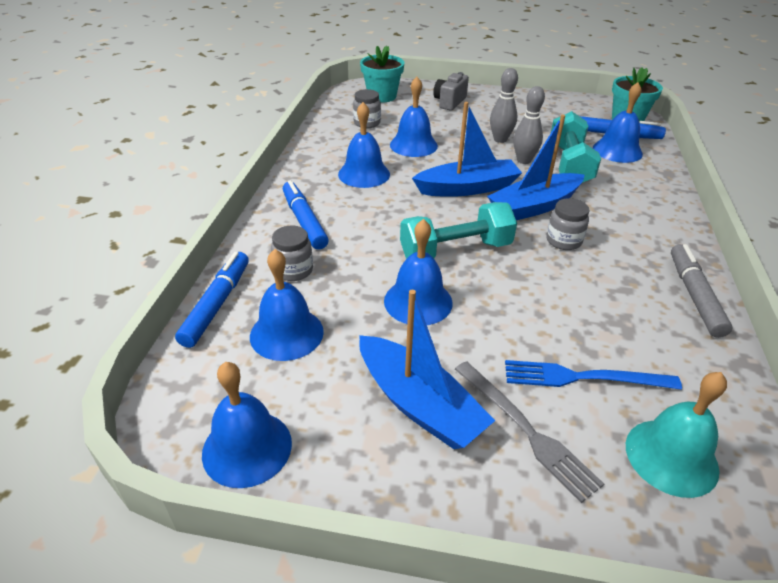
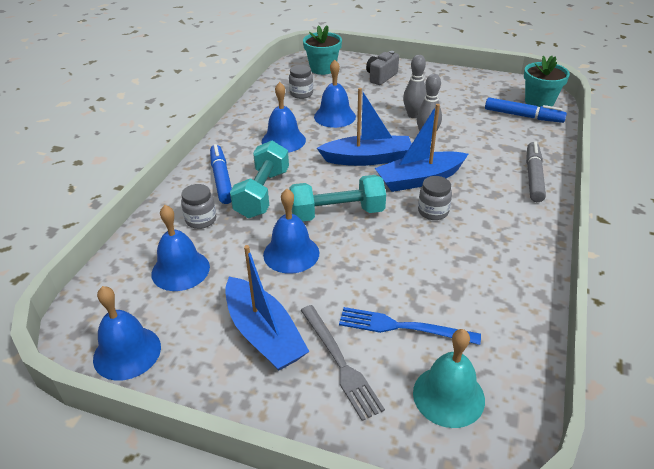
camera: 10 degrees right, 0 degrees up
blue marker [175,252,249,348] -> none
turquoise dumbbell [551,111,601,183] -> turquoise dumbbell moved to [230,140,289,218]
blue bell [593,82,643,163] -> none
grey marker [671,244,732,338] -> grey marker moved to [526,141,546,202]

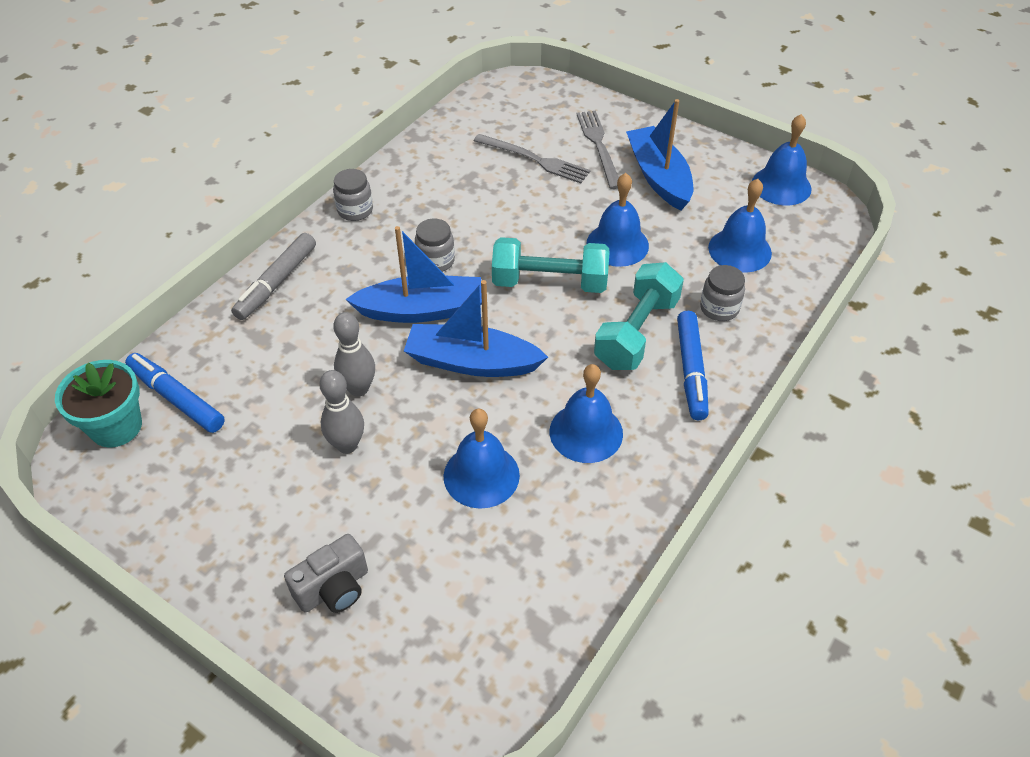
camera: 165 degrees left, 10 degrees up
grey jar [289,65,313,99] -> grey jar moved to [333,169,373,221]
turquoise flower pot [303,25,342,75] -> none
blue fork [339,307,481,345] -> grey fork [474,134,591,183]
turquoise bell [413,329,485,428] -> none

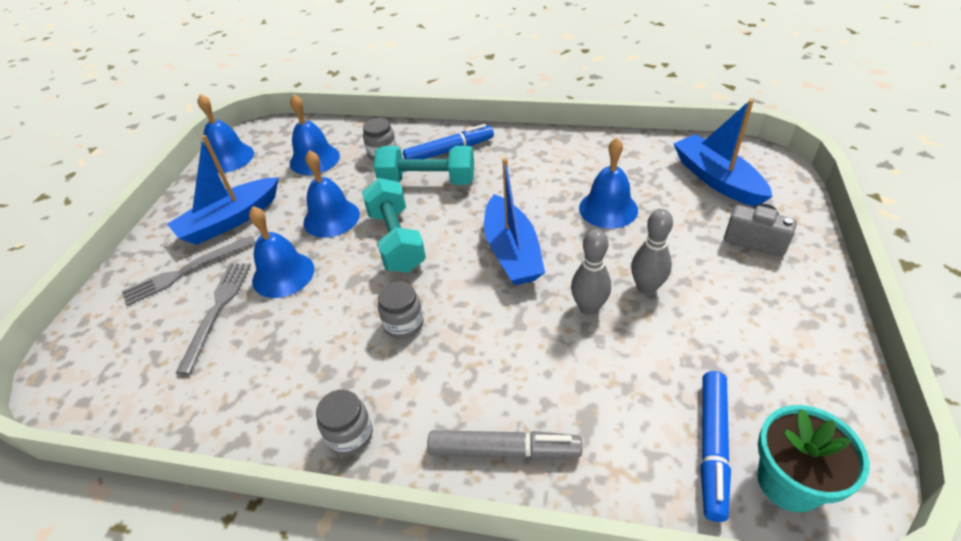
camera: 110 degrees left, 5 degrees down
blue boat [345,226,482,323] -> blue boat moved to [673,99,773,206]
blue bell [550,364,623,463] -> blue bell moved to [249,206,314,298]

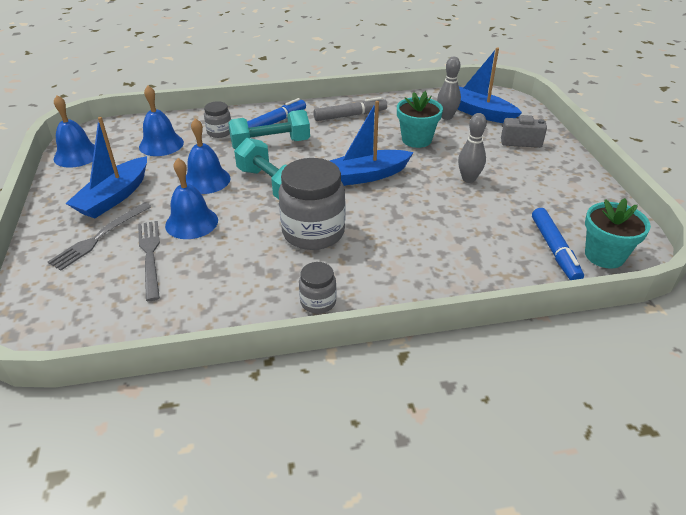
camera: 25 degrees left, 5 degrees down
grey jar [378,281,424,339] -> grey jar [279,158,346,250], size x1.98
grey marker [427,430,582,460] -> grey marker moved to [313,97,387,121]
blue boat [484,158,545,285] -> blue boat turned 105 degrees clockwise [330,101,414,186]
grey bowling pin [571,229,611,315] -> grey bowling pin moved to [437,57,461,120]
blue bell [579,138,638,229] -> turquoise flower pot [397,91,443,148]

